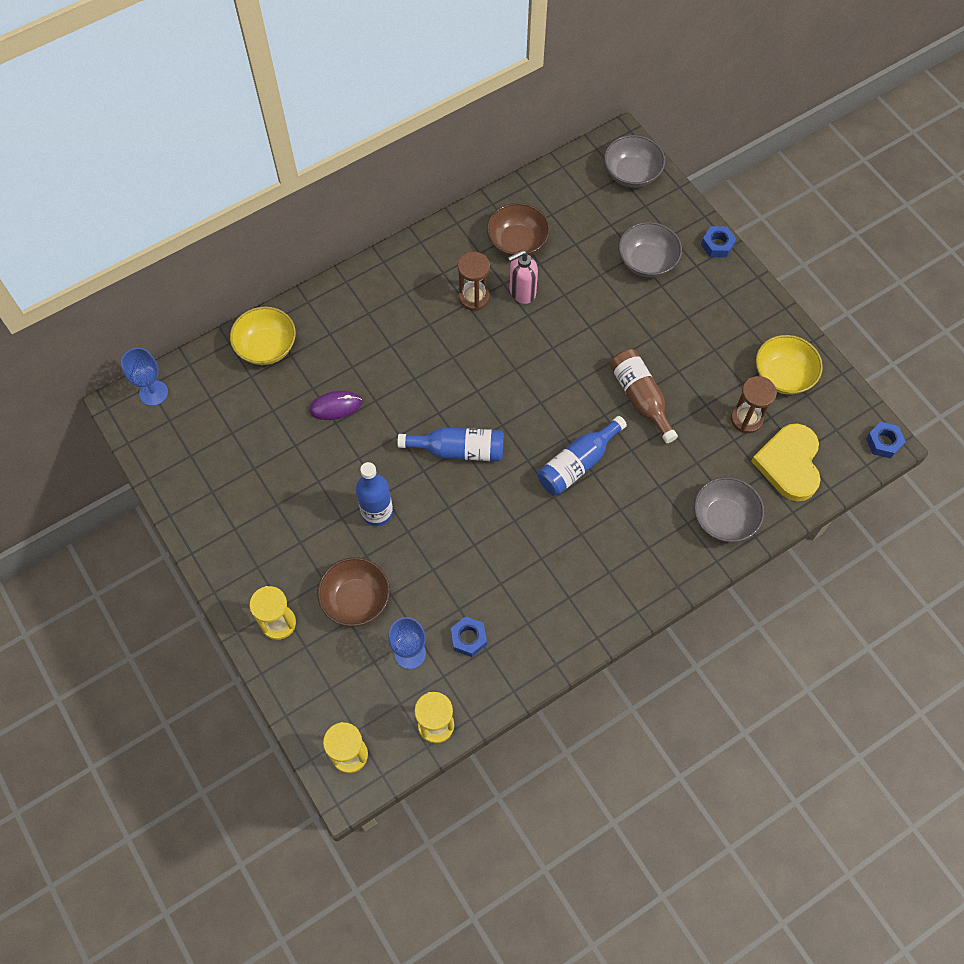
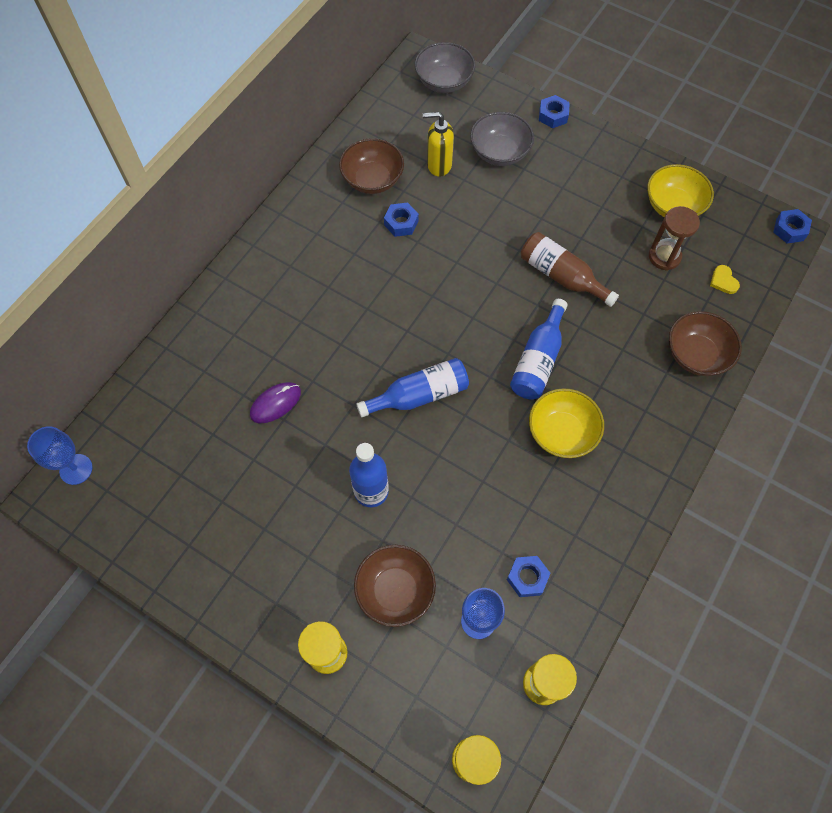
camera: 25 degrees left, 0 degrees up
yellow bowl [230,306,296,365] -> yellow bowl moved to [529,388,604,458]
brown hourglass [458,252,490,311] -> none
pink soap dispenser [508,250,538,304] -> blue nut [384,202,419,237]
grey bowl [694,477,764,542] -> brown bowl [669,311,742,376]
yellow heart [751,424,821,501] -> yellow heart [710,265,740,294], size x0.41
none -> yellow soap dispenser [423,112,454,177]

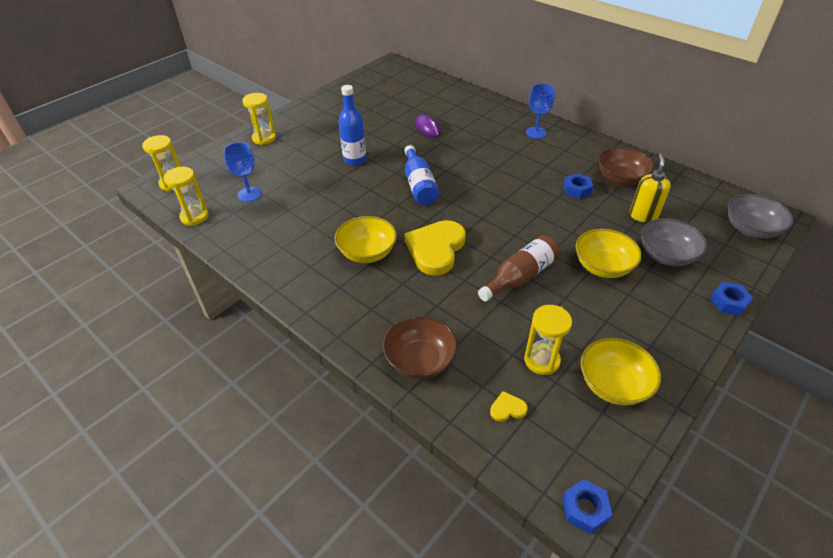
camera: 100 degrees right, 20 degrees down
blue goblet [27,426,93,485] -> blue goblet moved to [526,84,555,139]
brown bowl [354,545,436,627] -> none
blue nut [507,556,550,597] -> none
blue bottle [510,299,568,400] -> yellow heart [404,220,466,276]
brown hourglass [649,206,700,271] -> yellow hourglass [524,305,572,375]
none -> yellow bowl [576,229,642,278]

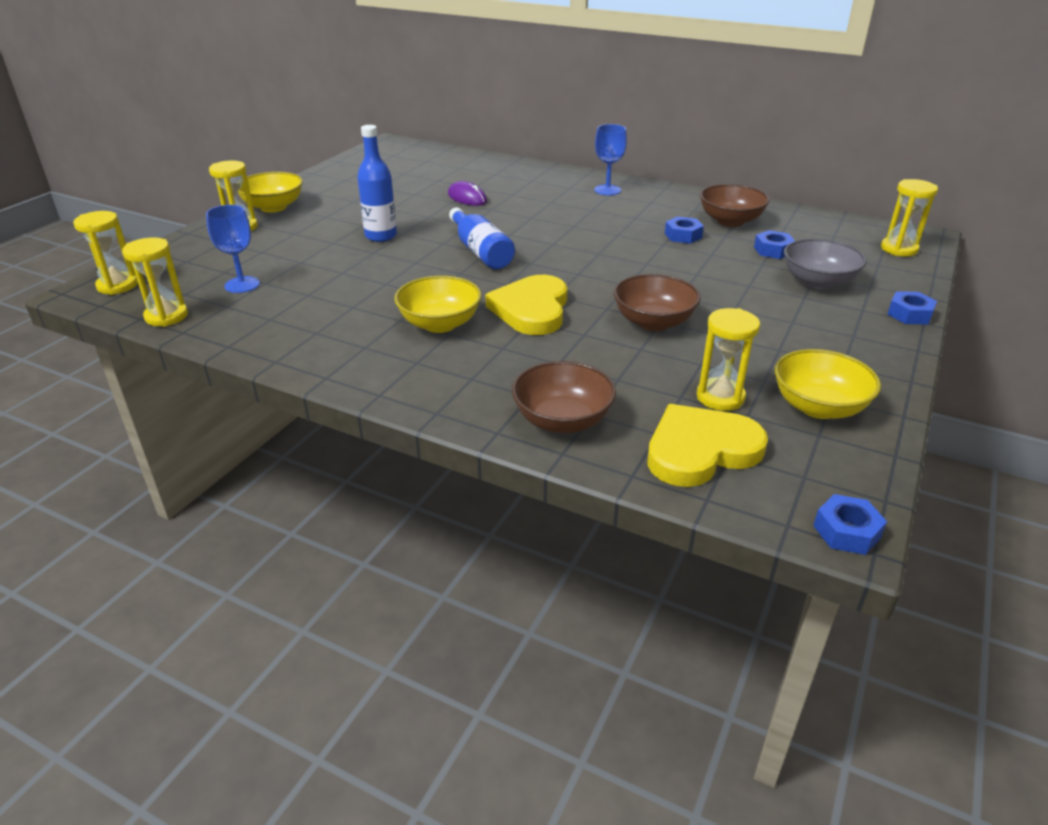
camera: 15 degrees left, 10 degrees down
brown bottle [478,235,559,301] -> brown bowl [613,274,701,331]
yellow heart [490,391,528,422] -> yellow heart [647,404,768,487], size x2.46
yellow bowl [576,229,642,278] -> yellow bowl moved to [238,172,303,212]
yellow soap dispenser [630,153,671,223] -> blue nut [754,230,795,259]
grey bowl [728,194,794,238] -> yellow hourglass [881,179,938,256]

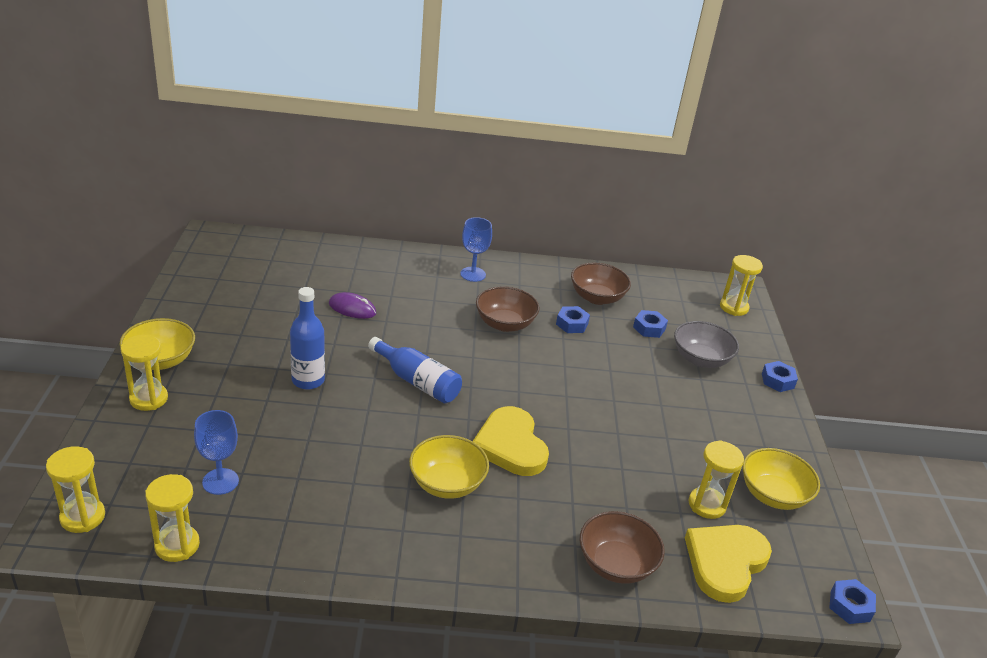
camera: 30 degrees left, 0 degrees up
brown bowl [613,274,701,331] -> brown bowl moved to [476,286,539,332]

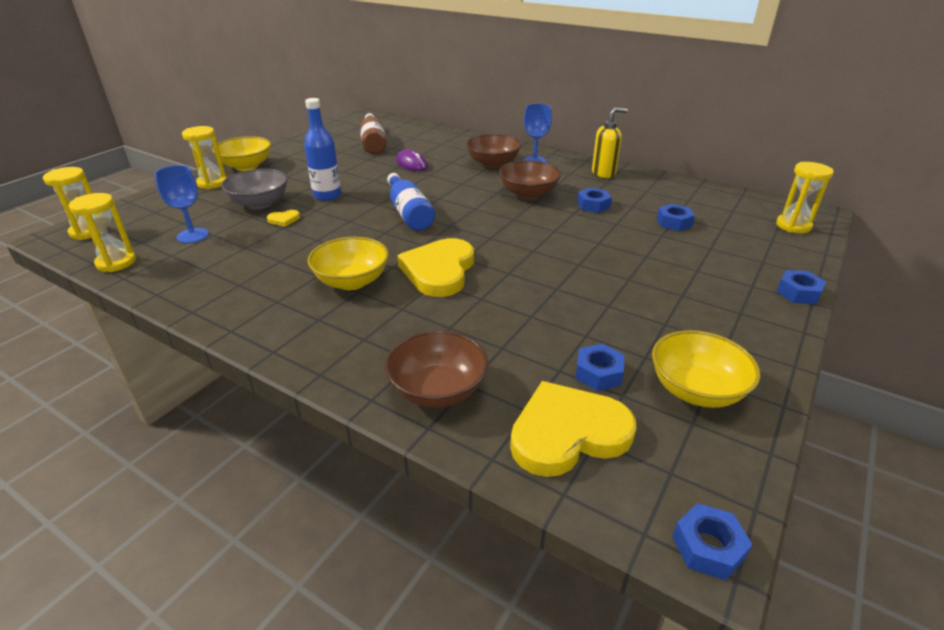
camera: 35 degrees right, 0 degrees up
brown bowl [571,262,631,305] -> brown bowl moved to [466,134,521,168]
grey bowl [674,321,739,368] -> grey bowl moved to [221,169,288,209]
yellow hourglass [688,440,744,519] -> blue nut [575,344,624,391]
none -> yellow heart [267,210,300,227]
none -> brown bottle [360,113,387,154]
none -> yellow soap dispenser [592,108,628,178]

